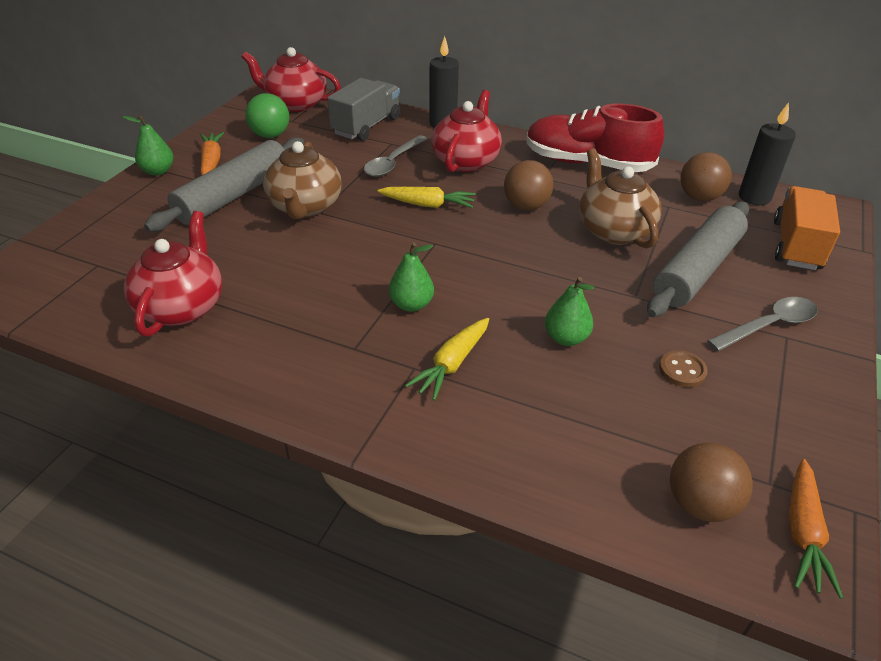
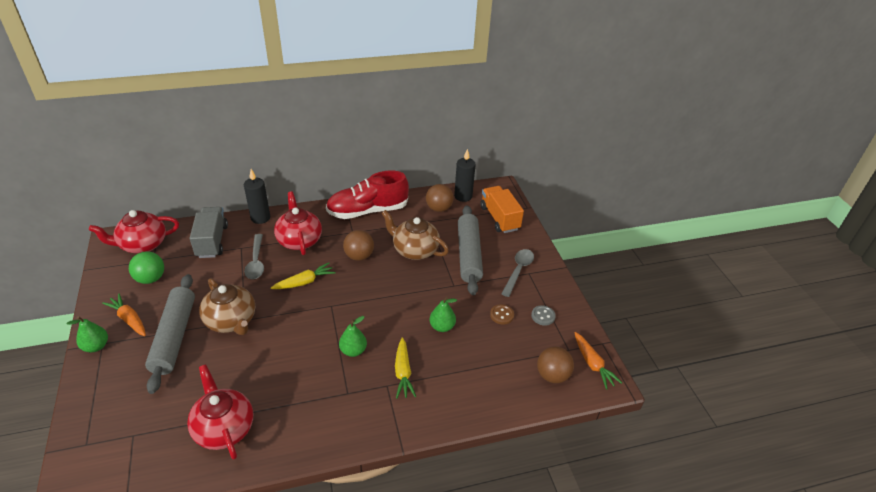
camera: 40 degrees left, 0 degrees up
none -> grey button [531,305,556,326]

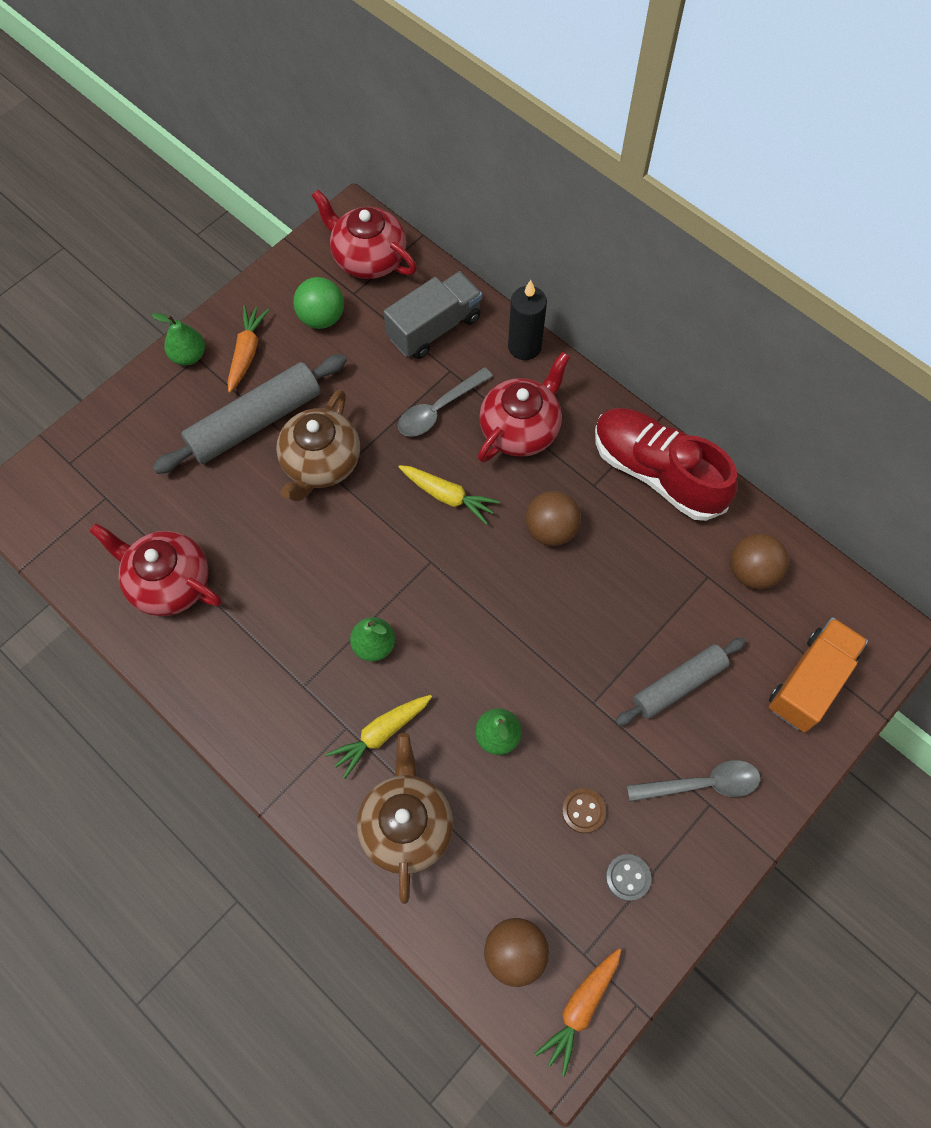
camera: 60 degrees right, 25 degrees up
red teapot [187,364,253,459] -> red teapot turned 90 degrees counterclockwise [89,523,222,616]
brown teapot [381,210,449,260] -> brown teapot moved to [357,733,454,904]
black candle [454,149,476,202] -> none
grey rolling pin [458,205,483,295] -> grey rolling pin [615,638,746,726], size x0.65

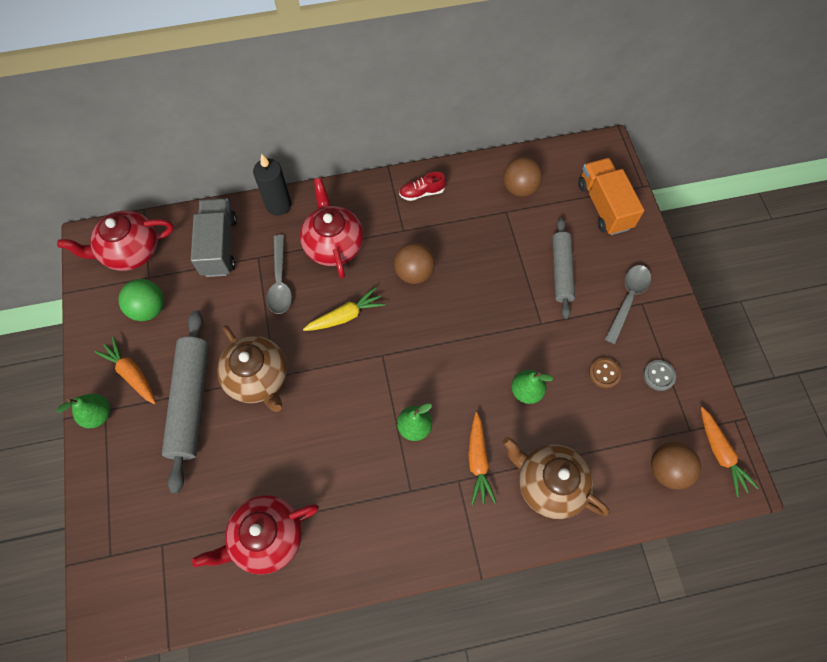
camera: 55 degrees left, 0 degrees up
yellow carrot [326,695,432,779] -> orange carrot [468,412,496,505]
red shoe [595,408,738,521] -> red shoe [399,172,446,201], size x0.42

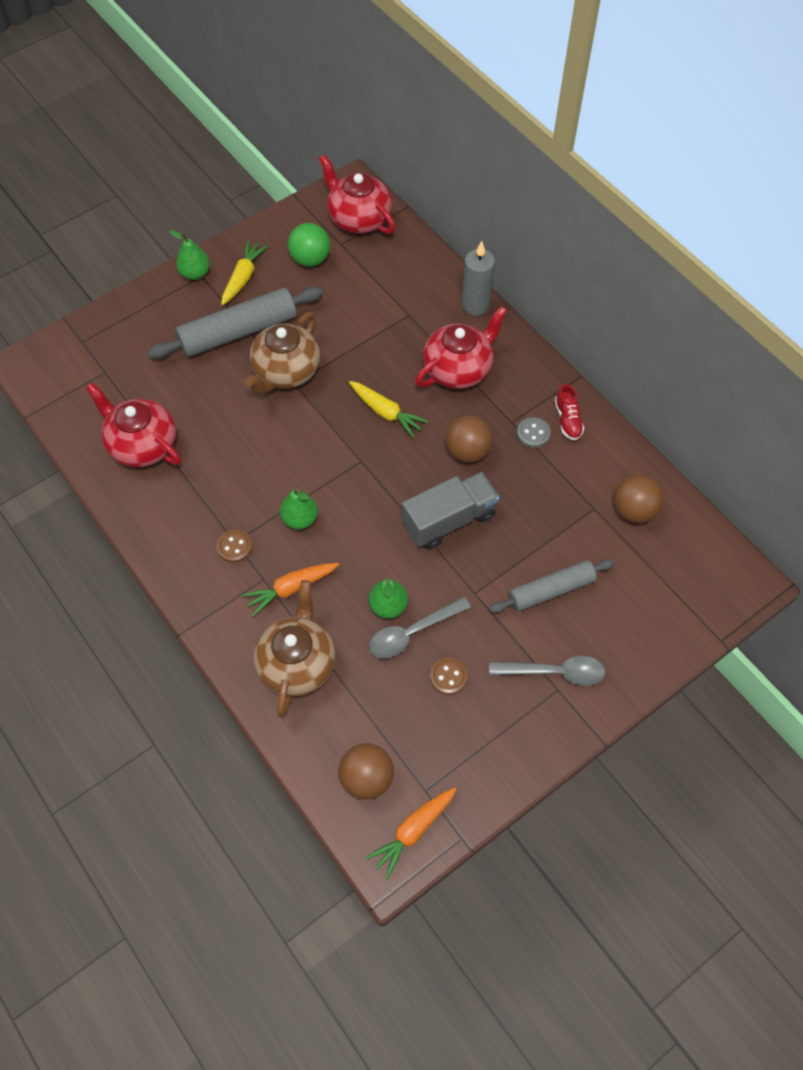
camera: 65 degrees right, 5 degrees down
orange carrot [94,337,156,404] -> yellow carrot [221,240,268,306]
grey truck [191,198,237,277] -> grey truck moved to [402,472,499,549]
black candle [253,154,292,216] -> grey candle [461,241,495,316]
grey spoon [266,235,292,314] -> grey spoon moved to [369,597,471,659]
red shoe [399,172,446,201] -> red shoe turned 150 degrees counterclockwise [555,384,584,441]
orange truck [578,158,644,235] -> none
grey button [643,360,676,391] -> grey button moved to [517,417,551,448]
none -> brown button [216,529,252,563]

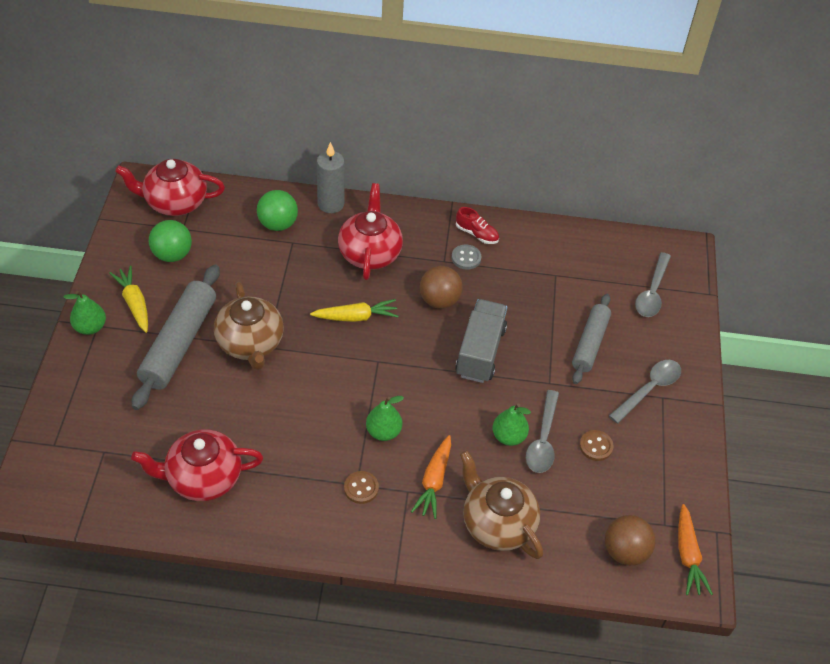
camera: 50 degrees left, 10 degrees down
brown ball [614,475,664,523] -> none
none -> green ball [257,190,298,231]
none -> grey spoon [635,252,671,317]

